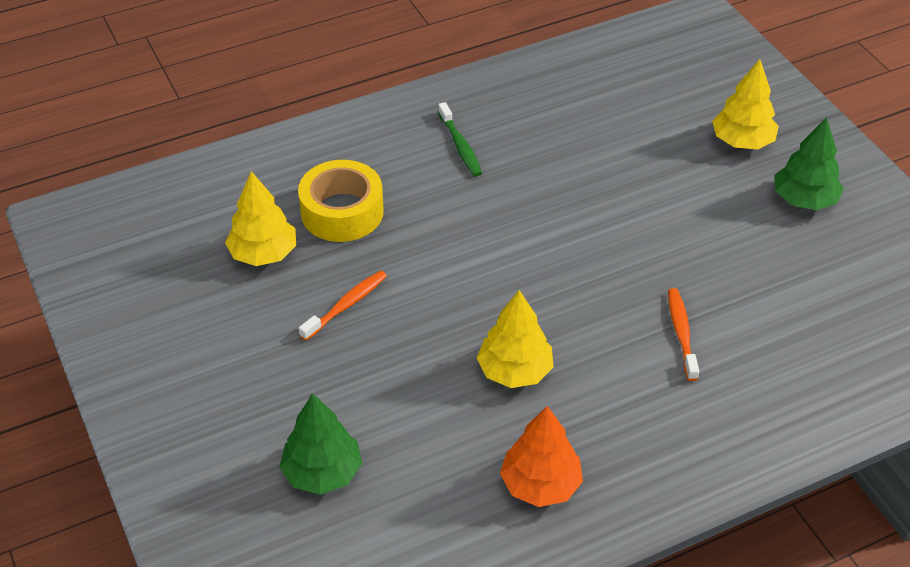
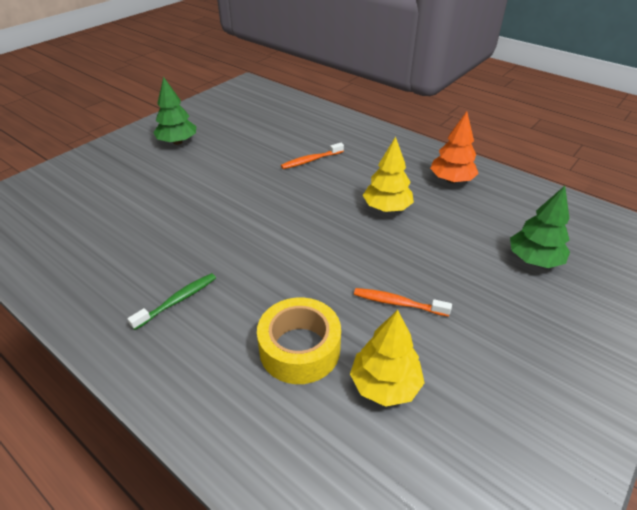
camera: 115 degrees left, 5 degrees down
yellow tree [712,59,779,149] -> none

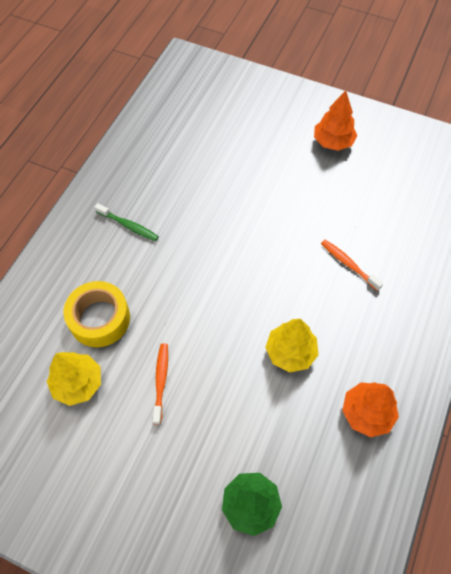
camera: 75 degrees right, 20 degrees up
green tree [153,77,196,145] -> orange tree [314,91,357,151]

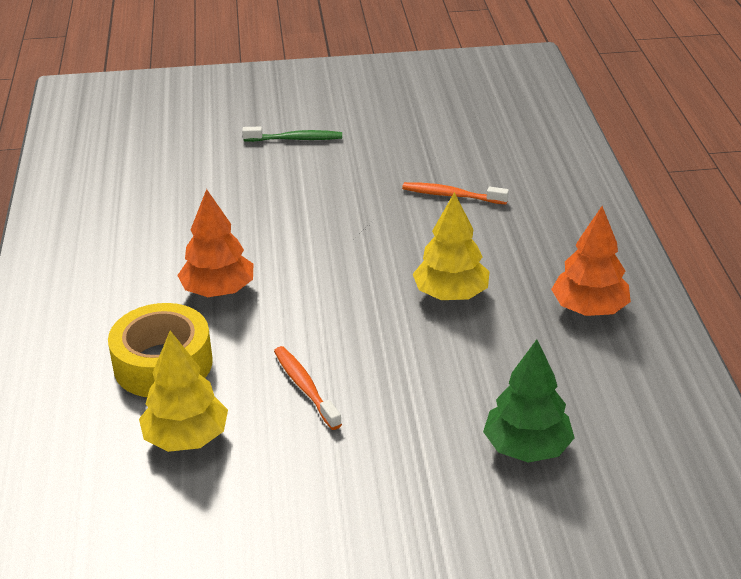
camera: 30 degrees left, 25 degrees down
green toothbrush [95,203,159,241] -> green toothbrush moved to [242,127,342,142]
orange tree [314,91,357,151] -> orange tree moved to [177,189,253,297]

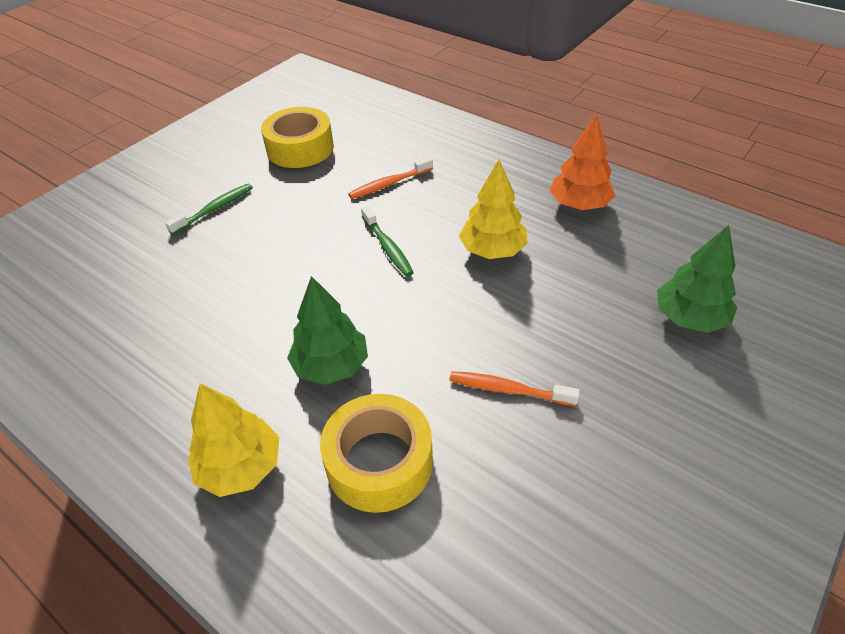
camera: 45 degrees left, 10 degrees up
yellow tree [139,331,228,452] -> yellow tree moved to [188,383,279,497]
orange tree [177,189,253,297] -> green tree [287,276,368,385]
none -> yellow tape [261,107,334,168]
none -> green toothbrush [361,206,414,277]

